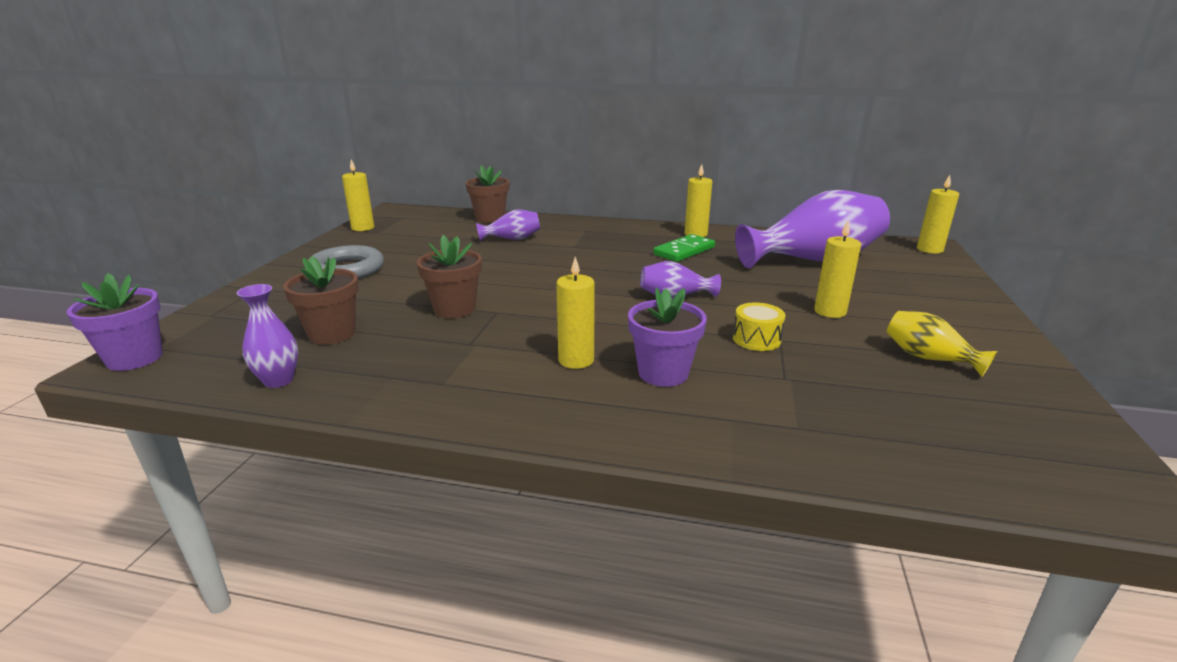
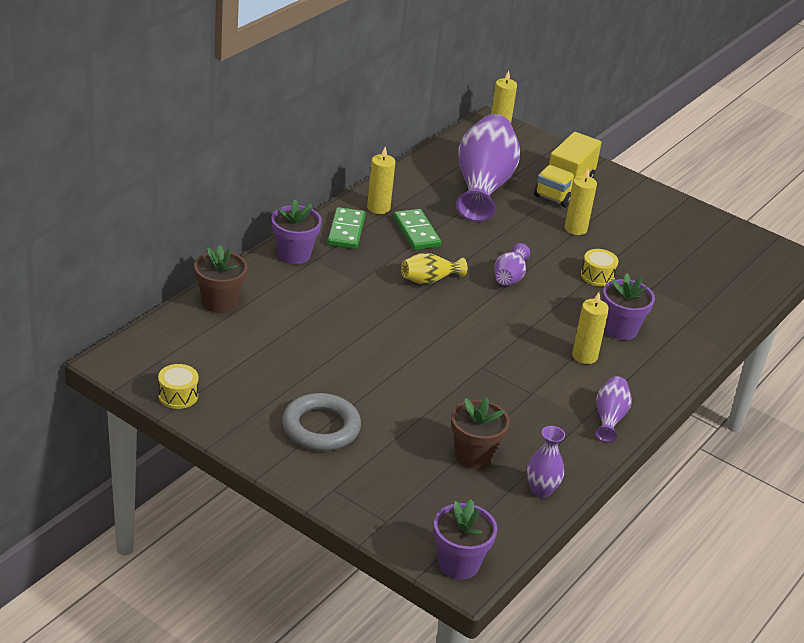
camera: 70 degrees left, 10 degrees up
yellow candle [342,160,374,231] -> yellow drum [158,364,199,409]
brown flower pot [417,235,482,318] -> none
purple vase [476,209,540,241] -> purple vase moved to [595,376,632,442]
yellow vase [887,311,997,377] -> yellow vase moved to [401,253,467,284]
none -> purple flower pot [271,199,322,264]
none -> green domino [327,207,366,249]
none -> yellow truck [534,132,602,208]

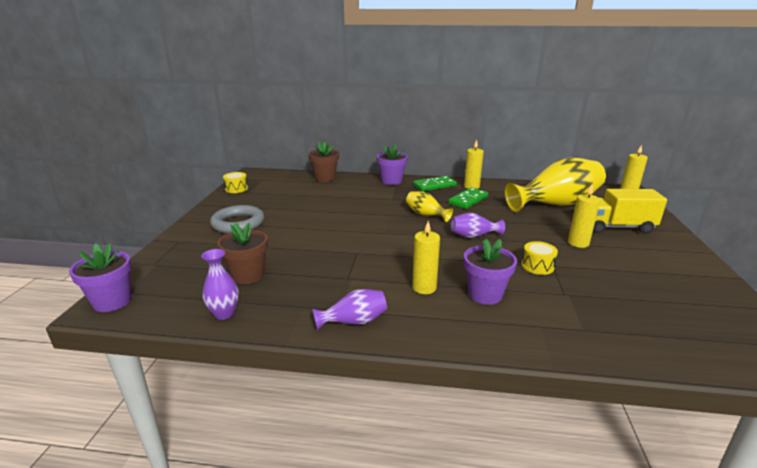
camera: 65 degrees right, 10 degrees down
purple vase [456,114,520,222] -> yellow vase [505,157,606,212]

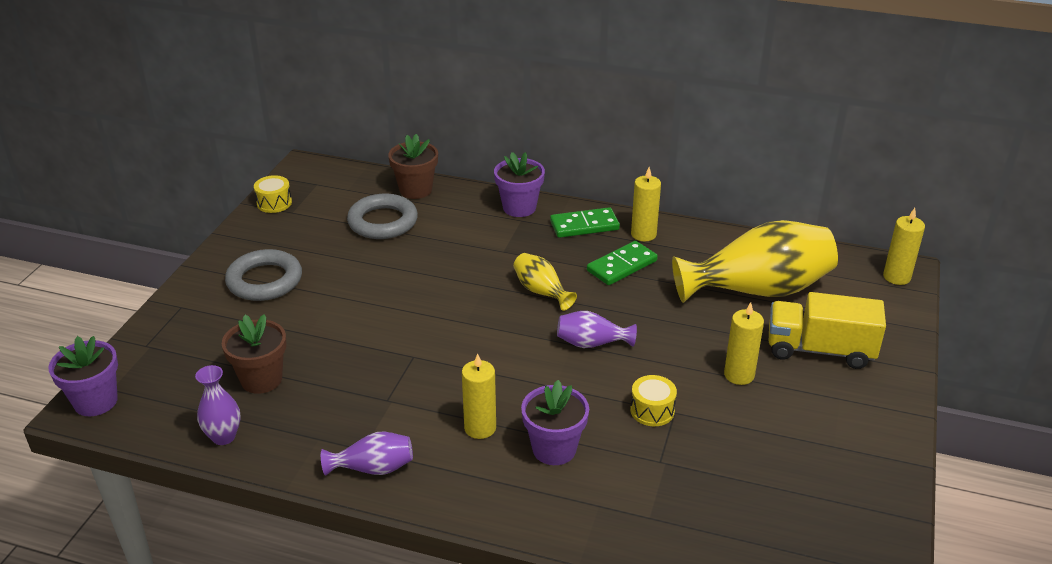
camera: 10 degrees right, 10 degrees up
none -> grey ring [347,194,418,239]

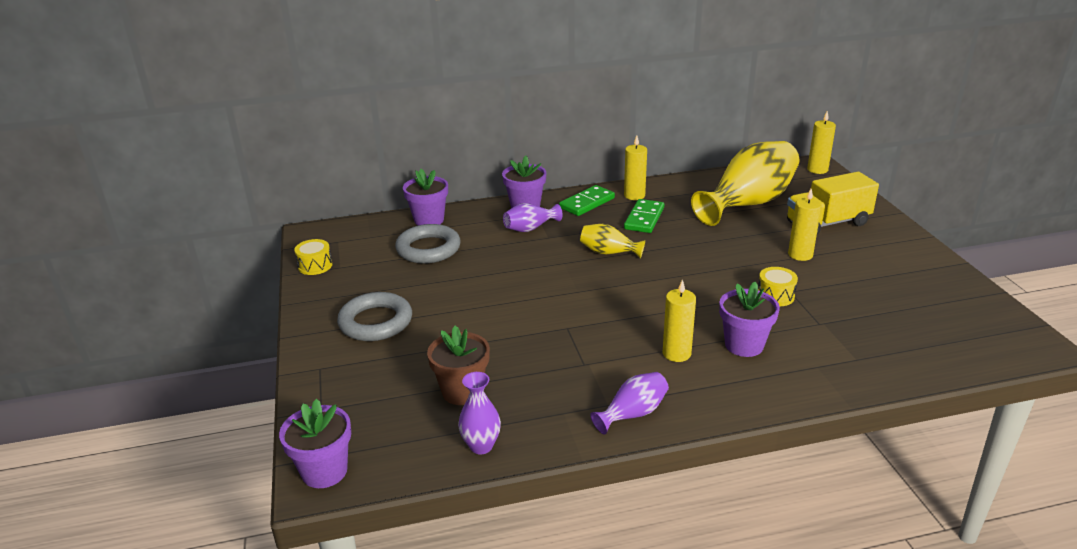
camera: 30 degrees left, 5 degrees down
brown flower pot [388,134,438,199] -> purple flower pot [403,169,448,226]
purple vase [557,311,637,348] -> purple vase moved to [503,203,563,232]

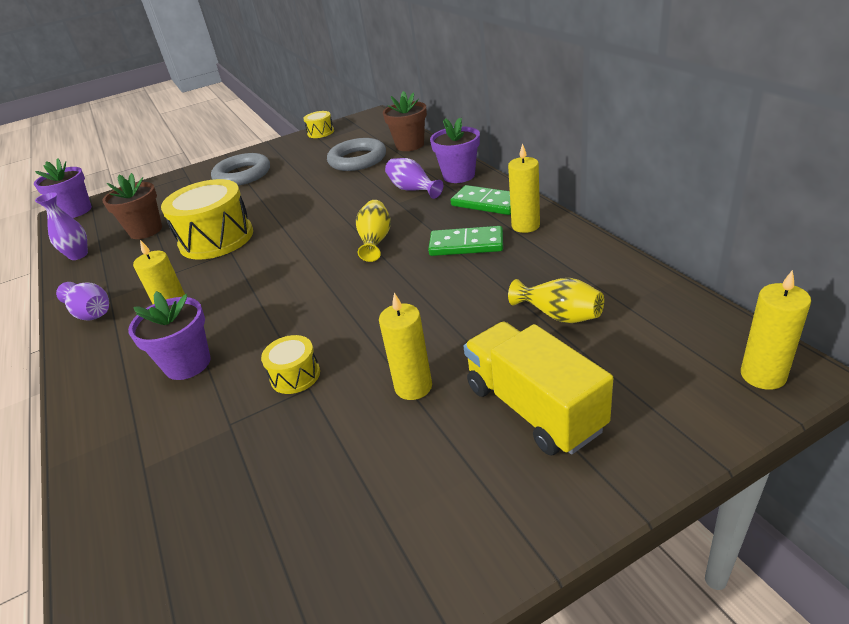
camera: 80 degrees right, 5 degrees up
purple flower pot [403,169,448,226] -> brown flower pot [383,91,427,151]
yellow vase [691,141,799,226] -> yellow vase [508,278,604,323], size x0.47
none -> yellow drum [161,179,253,260]

